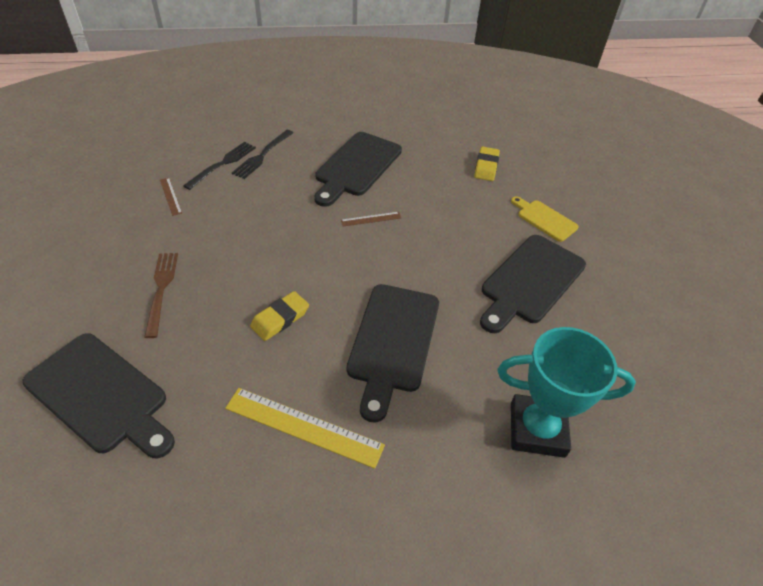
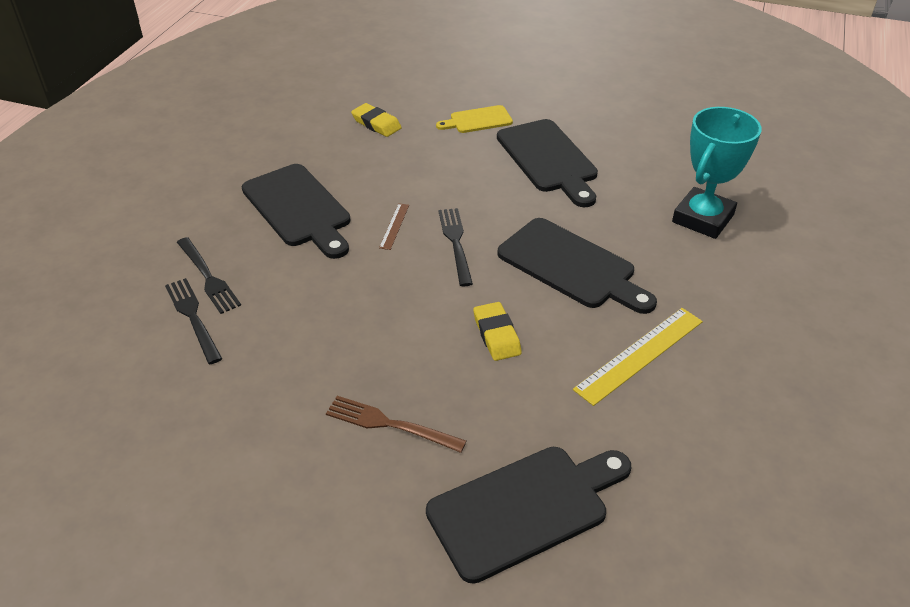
camera: 60 degrees left, 5 degrees down
brown ruler [160,178,182,216] -> none
none -> black fork [438,208,473,286]

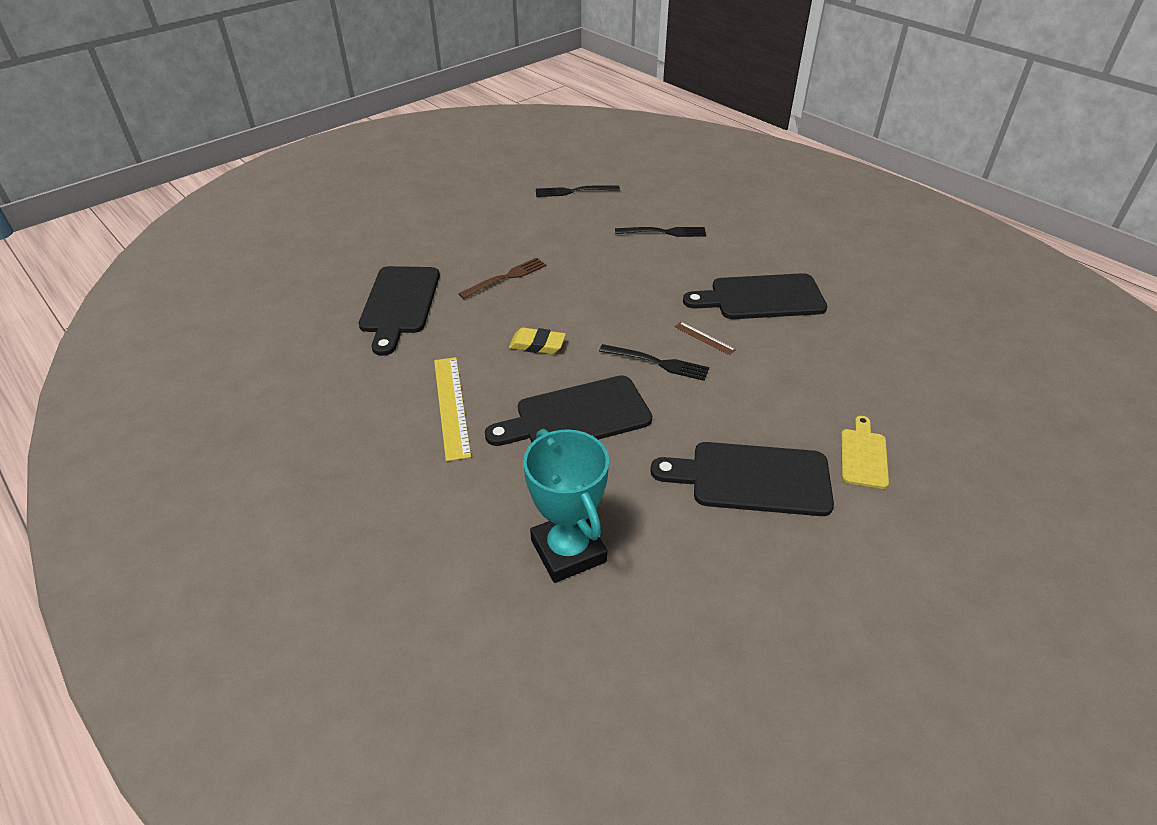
camera: 120 degrees right, 0 degrees up
black fork [177,237,241,314] -> black fork moved to [536,185,620,197]
yellow eraser [351,103,402,137] -> none

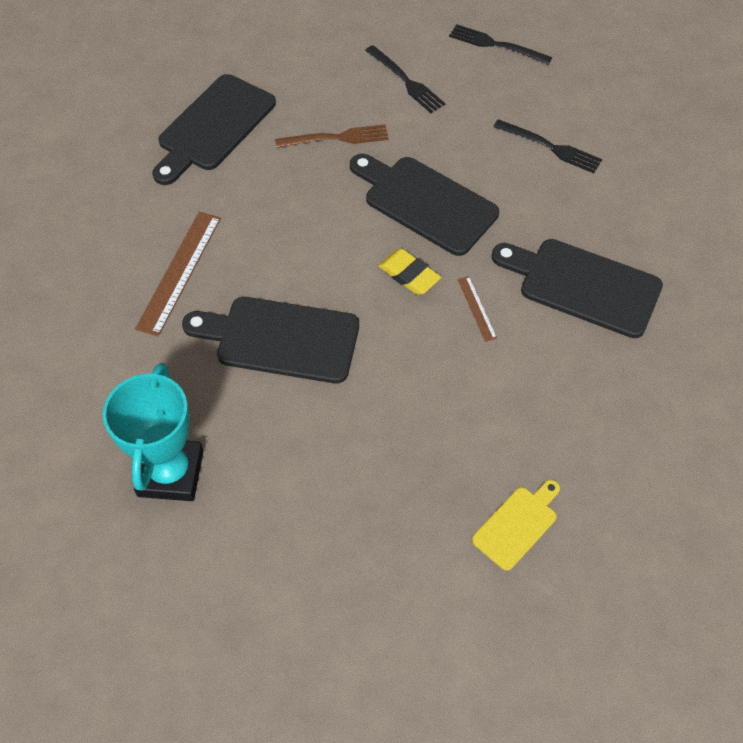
camera: 30 degrees right, 15 degrees up
yellow ruler [434,357,471,461] -> brown ruler [135,212,221,336]
yellow eraser [509,328,566,354] -> yellow eraser moved to [378,249,441,295]
black fork [599,344,709,381] -> black fork moved to [365,45,445,113]
black cutting board [650,442,834,516] -> black cutting board moved to [350,154,499,256]

